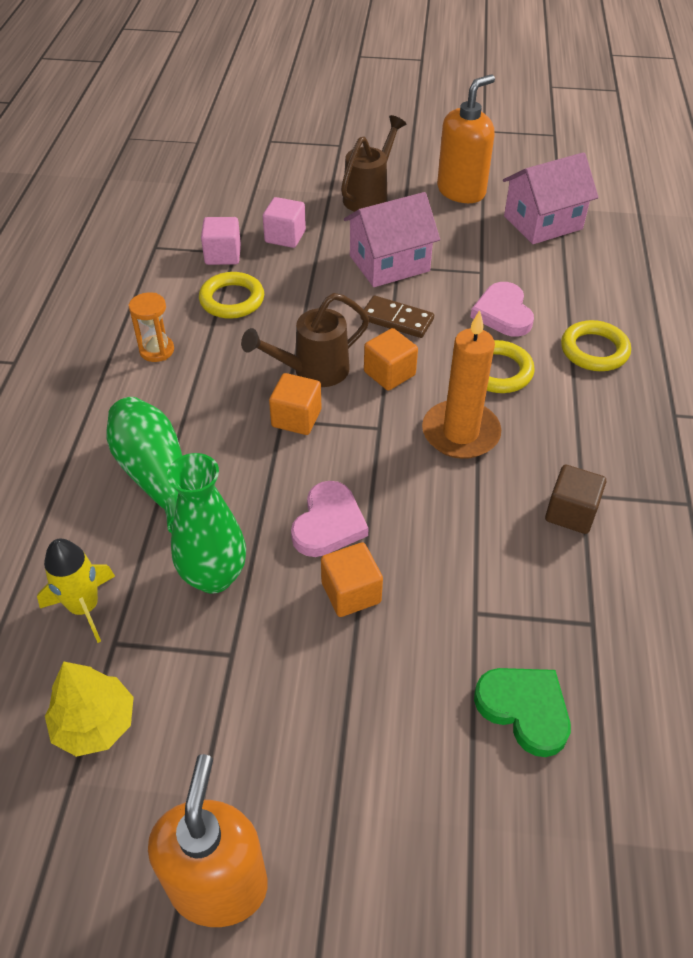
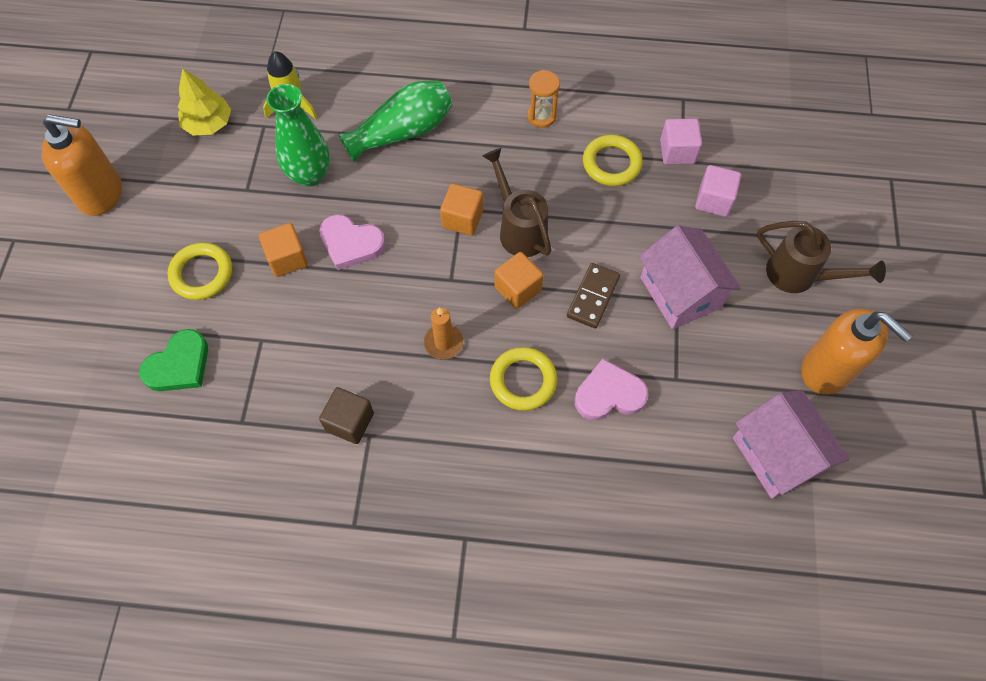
camera: 90 degrees right, 15 degrees up
orange candle [422,310,501,459] -> orange candle [424,307,463,359], size x0.57
yellow ring [561,320,631,371] -> yellow ring moved to [167,242,232,300]

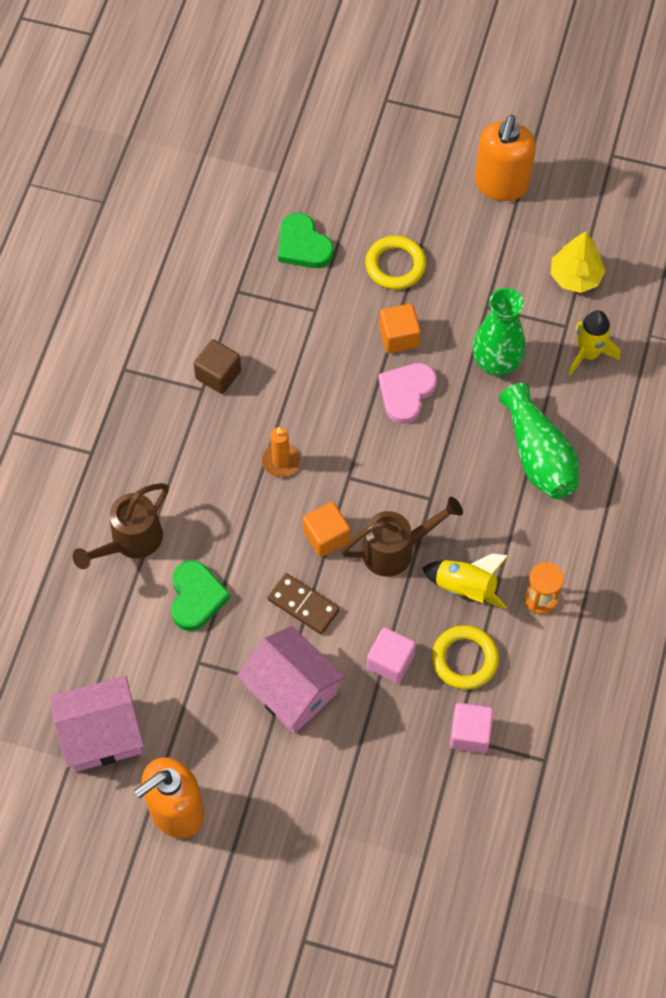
camera: 100 degrees right, 0 degrees up
orange cube [440,183,483,236] -> none
yellow ring [490,347,557,411] -> none
pink heart [575,359,649,420] -> green heart [171,560,231,631]
pink house [639,225,741,329] -> pink house turned 60 degrees clockwise [237,626,345,734]
pink cube [695,165,741,217] -> pink cube moved to [367,627,416,683]
brown watering can [757,221,886,293] -> brown watering can moved to [73,483,169,569]
none -> yellow rocket [422,554,509,609]

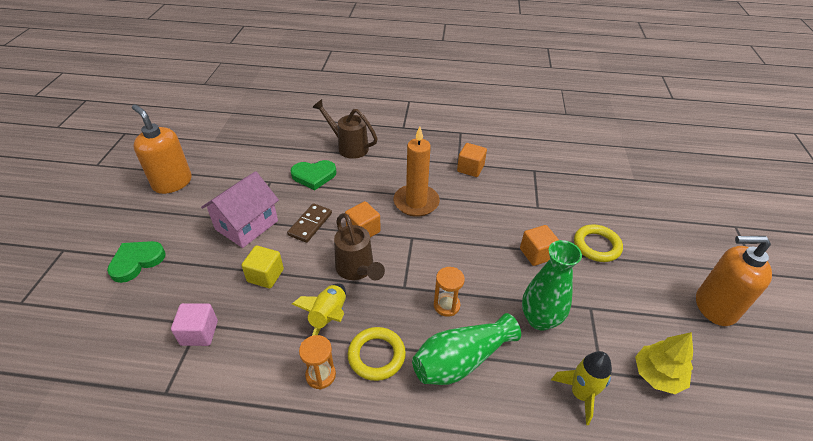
camera: 80 degrees right, 20 degrees down
pink house [50,676,144,772] -> none
brown cube [194,339,241,394] -> orange cube [457,143,487,177]
orange candle [262,427,300,477] -> orange candle [394,126,440,217], size x1.75
green heart [278,213,334,268] -> green heart moved to [107,241,166,283]
pink cube [367,627,416,683] -> yellow cube [241,246,284,288]
pink heart [378,363,437,424] -> none
yellow ring [432,625,499,690] -> yellow ring moved to [348,327,406,381]
none -> orange hourglass [434,267,465,317]

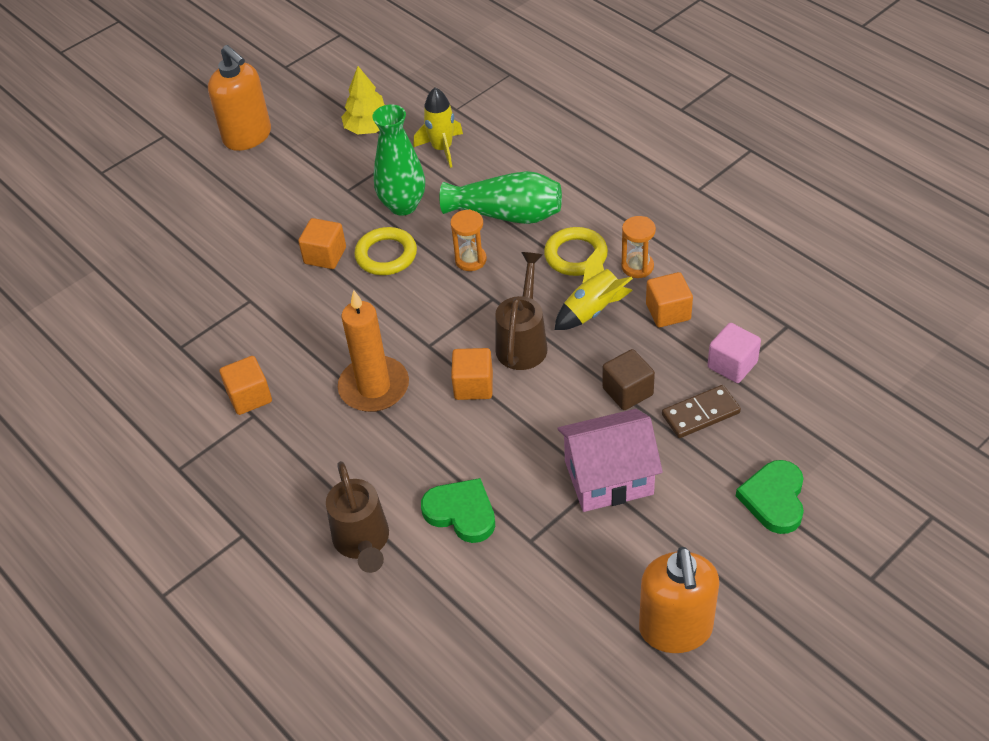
camera: 135 degrees left, 5 degrees up
green heart [107,241,166,283] -> green heart turned 105 degrees clockwise [736,460,804,534]
yellow cube [241,246,284,288] -> brown cube [602,349,655,410]
brown domino [287,203,332,243] -> brown domino moved to [662,385,741,438]
yellow ring [574,225,623,262] -> yellow ring moved to [354,227,417,275]
none -> orange cube [646,272,693,327]

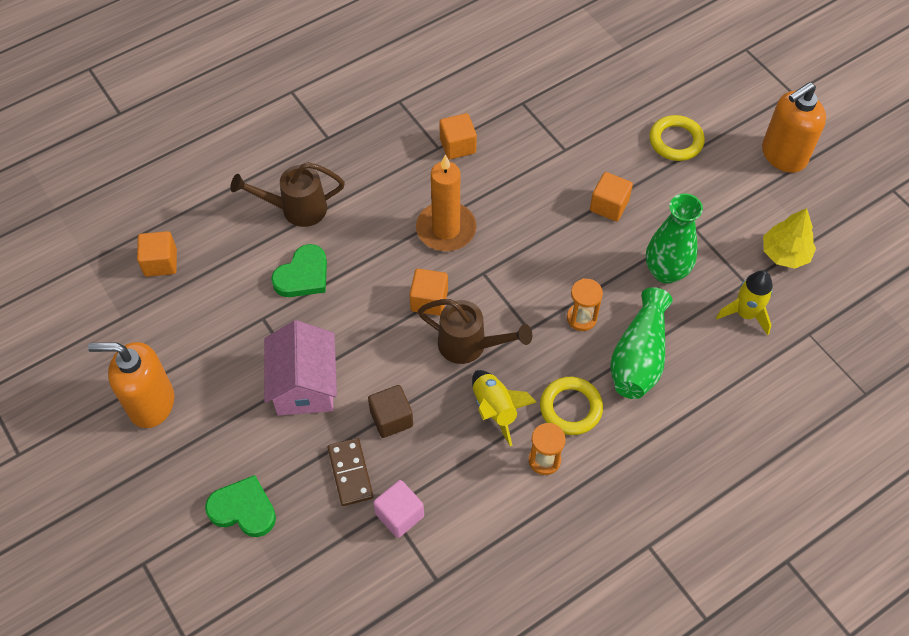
camera: 95 degrees right, 10 degrees up
yellow ring [354,227,417,275] -> yellow ring moved to [649,115,705,161]
orange cube [646,272,693,327] -> orange cube moved to [137,231,177,277]

